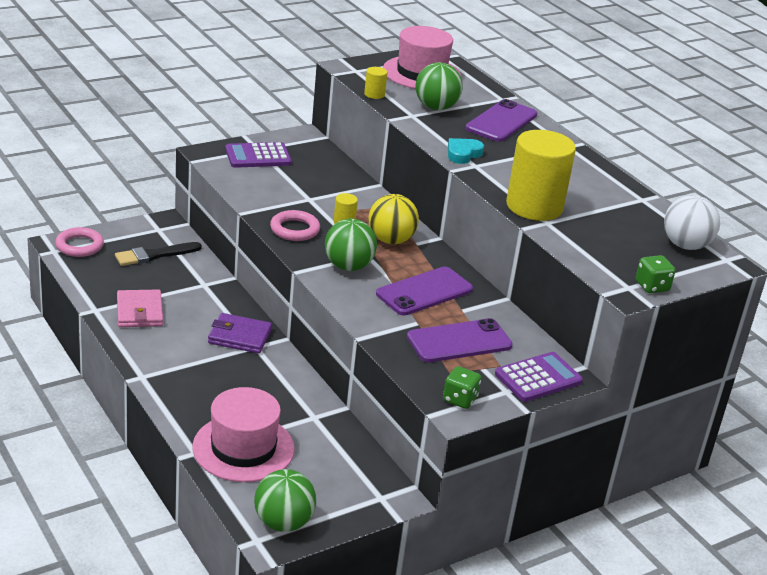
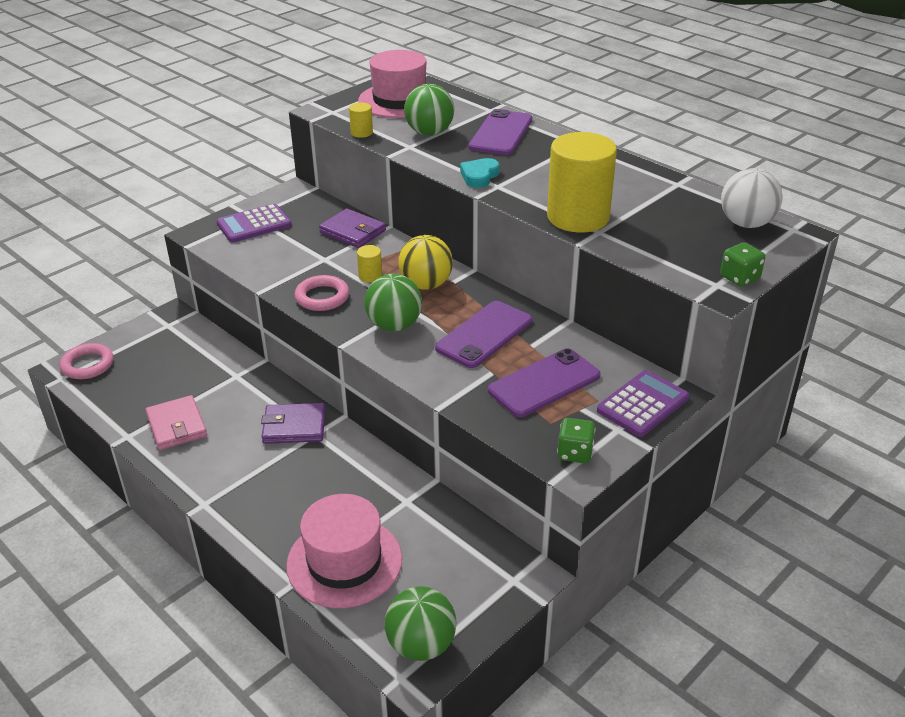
camera: 10 degrees left, 5 degrees up
black brush [115,242,202,266] -> none
none -> purple wallet [319,208,386,248]

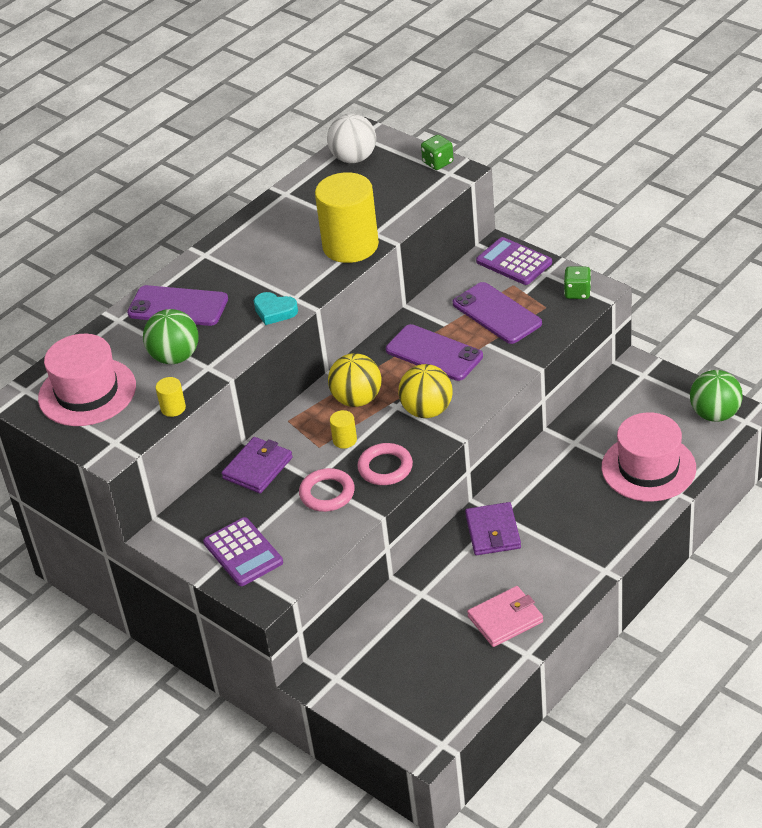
camera: 90 degrees left, 5 degrees up
pink ring [60,343,114,379] -> pink ring moved to [299,468,355,512]
green ball [364,274,422,331] -> yellow ball [398,364,453,418]

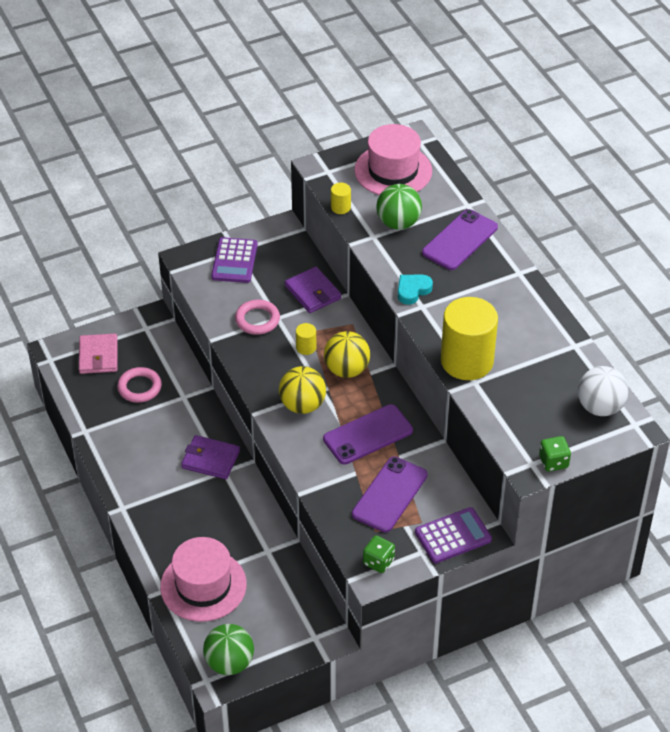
camera: 110 degrees right, 5 degrees up
purple calculator [203,517,283,586] -> purple calculator turned 75 degrees counterclockwise [211,237,258,283]
pink ring [357,443,413,485] -> pink ring moved to [117,367,162,403]
purple phone [453,282,542,344] -> purple phone turned 45 degrees counterclockwise [352,456,428,532]
pink wallet [467,586,543,647] -> pink wallet moved to [79,334,118,374]

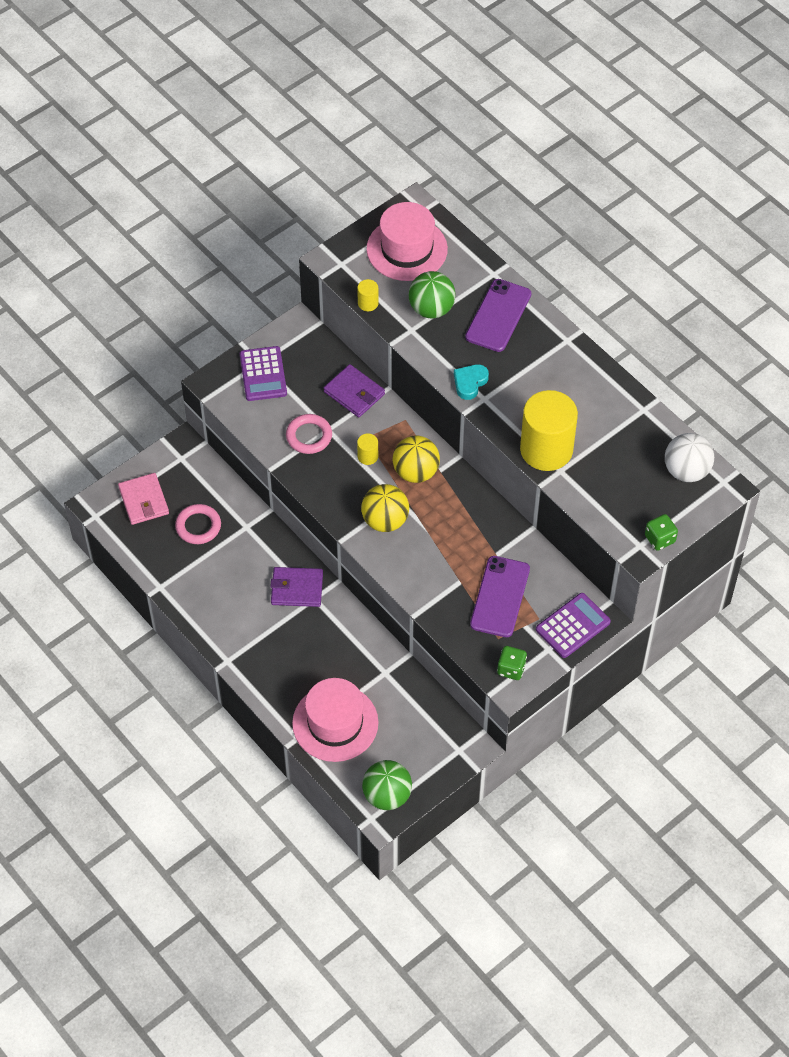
camera: 15 degrees left, 10 degrees up
purple phone [323,404,413,465] -> none

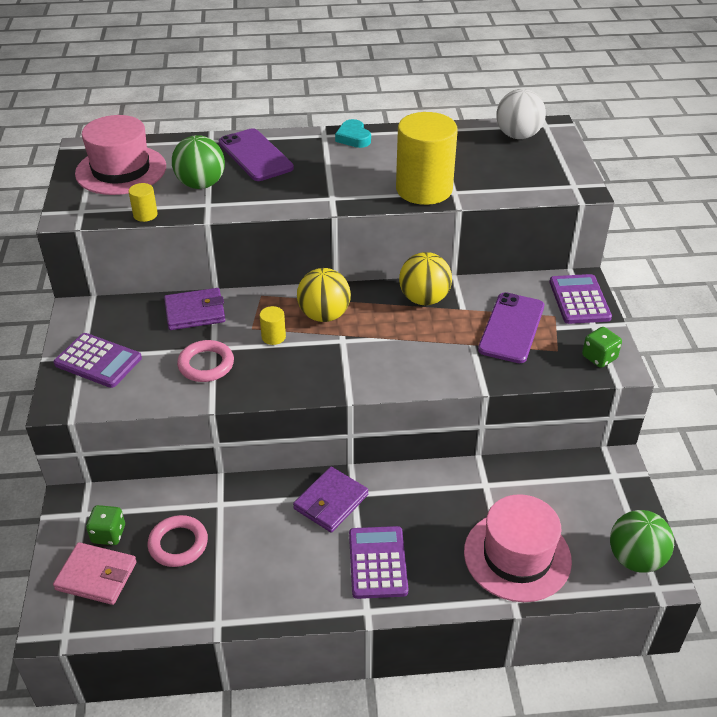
camera: 55 degrees left, 15 degrees down
yellow ball [361,484,409,532] -> yellow ball moved to [399,252,452,305]
turquoise heart [454,364,489,400] -> turquoise heart moved to [335,119,371,148]
purple phone [470,556,530,637] -> purple phone turned 60 degrees clockwise [478,292,544,363]
green dice [645,514,678,551] -> green dice moved to [86,505,125,545]
none -> purple calculator [349,526,408,599]

